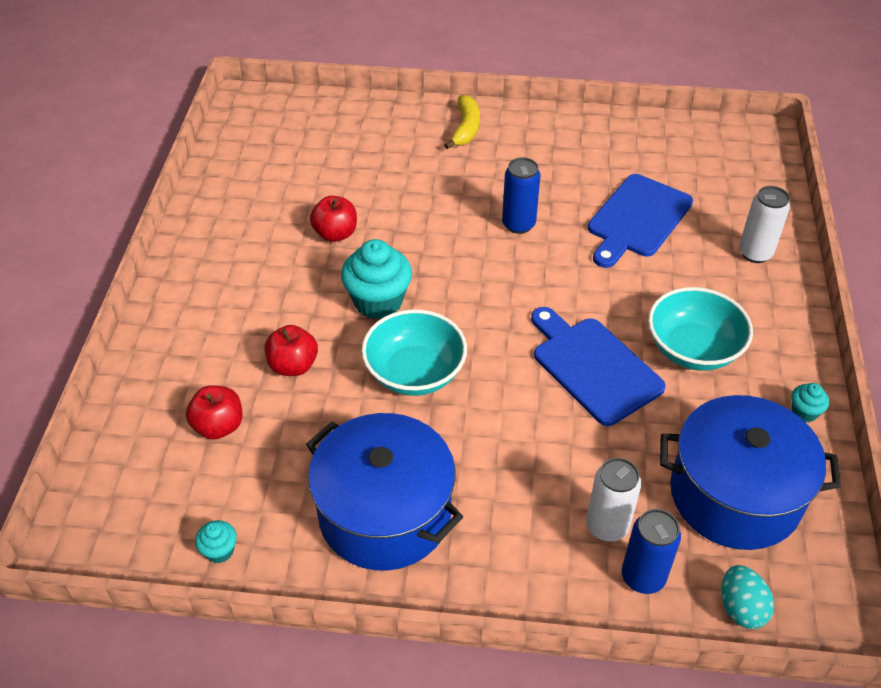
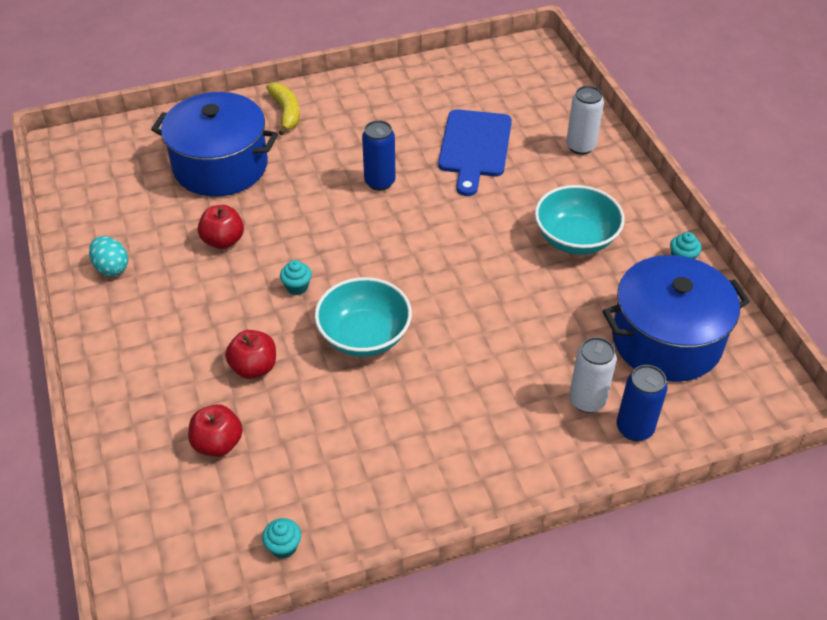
camera: 25 degrees left, 0 degrees up
blue pot [306,413,463,570] -> blue pot moved to [151,92,278,197]
turquoise cupcake [341,239,412,319] -> turquoise cupcake [280,260,312,295], size x0.48
blue cutting board [531,307,666,426] -> none
turquoise egg [722,565,774,629] -> turquoise egg moved to [89,236,128,276]

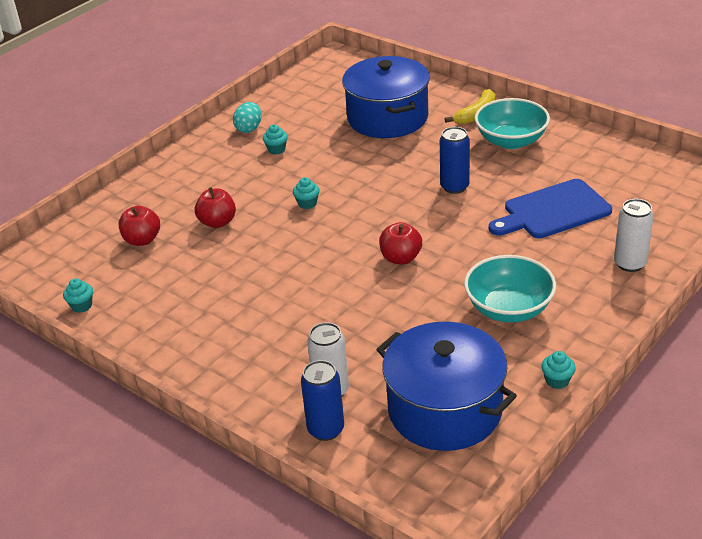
camera: 60 degrees right, 10 degrees down
red apple [198,205,244,249] -> red apple moved to [379,222,422,264]
turquoise bowl [314,277,412,357] -> turquoise bowl moved to [475,98,550,149]
none -> turquoise cupcake [263,124,288,155]

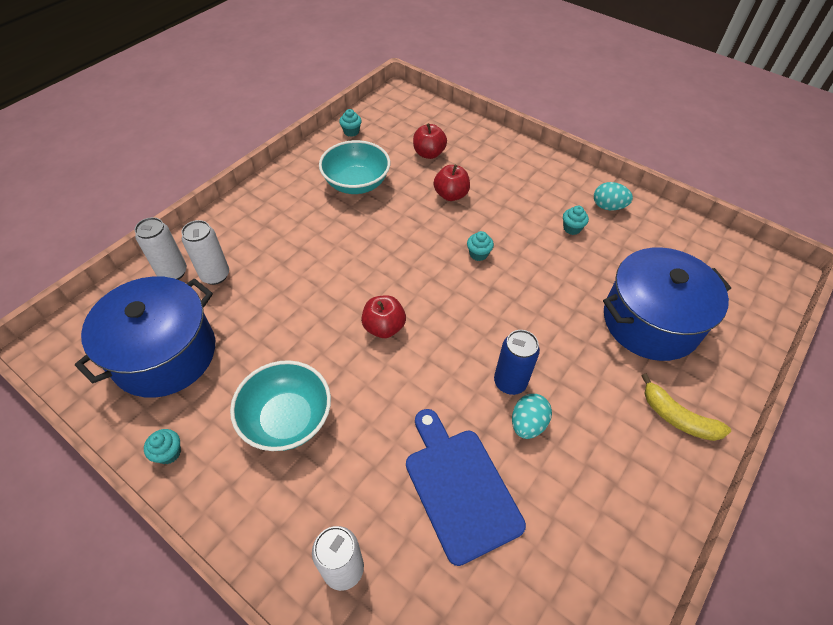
camera: 85 degrees right, 15 degrees up
blue can [301,360,344,441] -> white can [135,217,187,280]
turquoise bowl [475,98,550,149] -> turquoise bowl moved to [319,140,390,194]
none -> turquoise egg [512,394,552,439]

